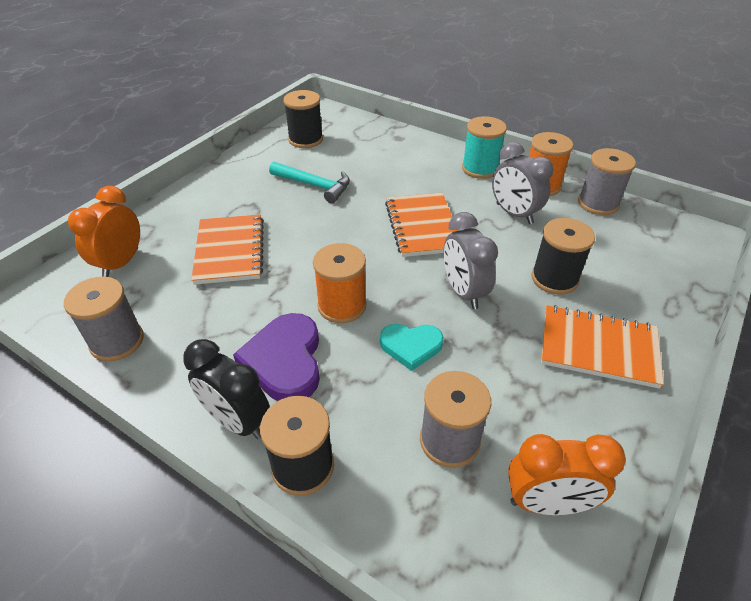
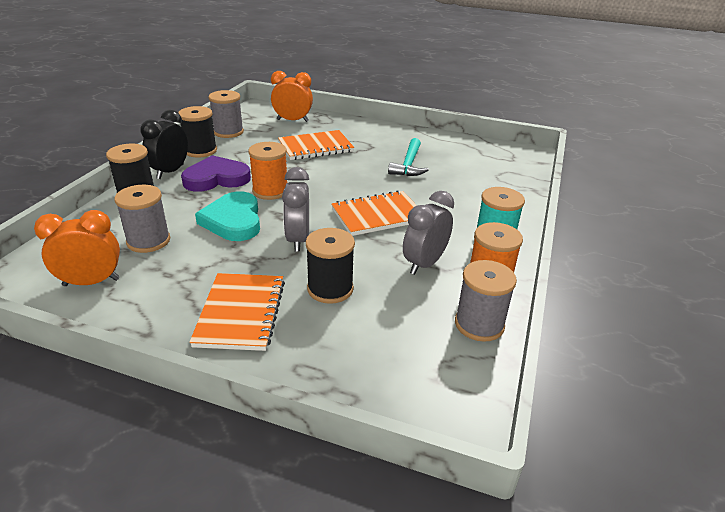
camera: 75 degrees right, 10 degrees down
black spool [283,90,323,148] -> black spool moved to [178,106,217,158]
turquoise heart [380,324,444,371] -> turquoise heart [195,191,260,241], size x1.57
grey clock [444,212,498,309] -> grey clock turned 60 degrees counterclockwise [282,167,309,252]
orange clock [508,434,626,515] -> orange clock turned 90 degrees clockwise [34,210,120,286]

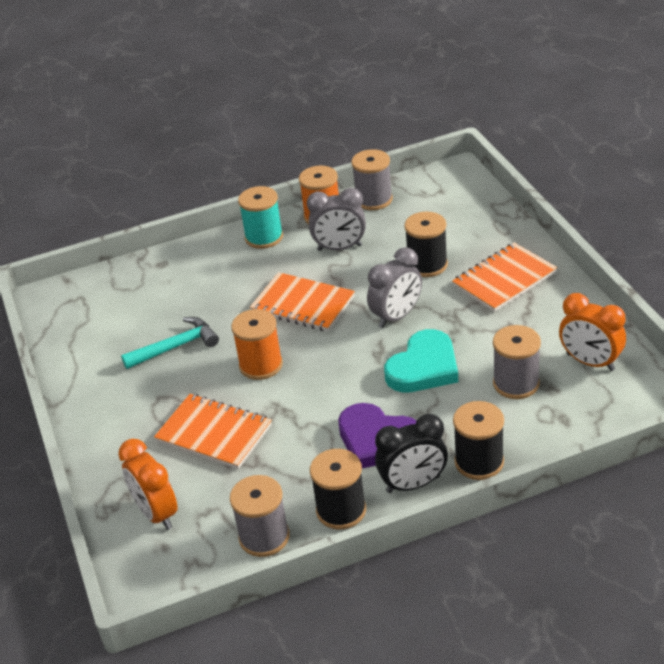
camera: 125 degrees left, 5 degrees up
orange spool [248,142,287,200] -> orange spool moved to [231,309,283,380]

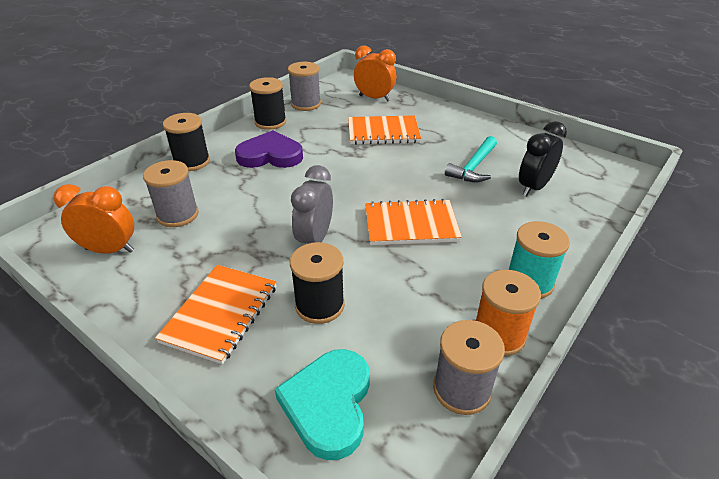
camera: 145 degrees right, 0 degrees up
orange spool [231,309,283,380] -> none
grey clock [307,188,366,251] -> none
black clock [375,414,448,493] -> black clock moved to [519,121,567,196]
turquoise heart [384,329,458,393] -> turquoise heart moved to [275,349,370,460]

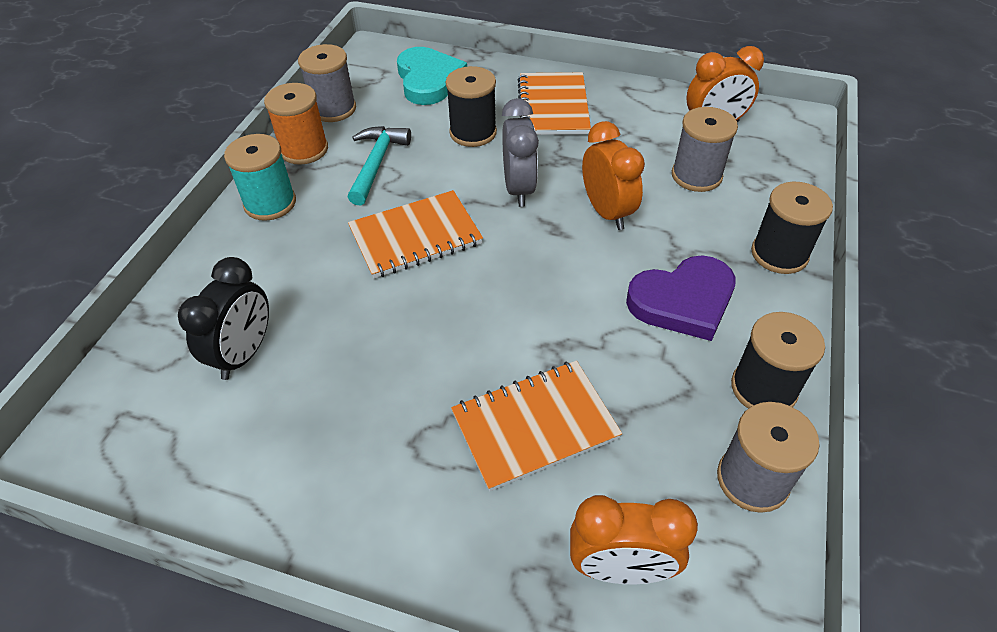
camera: 160 degrees right, 10 degrees up
turquoise hammer [445,136,497,182] -> turquoise hammer moved to [348,126,411,206]
none -> orange clock [582,121,645,230]

